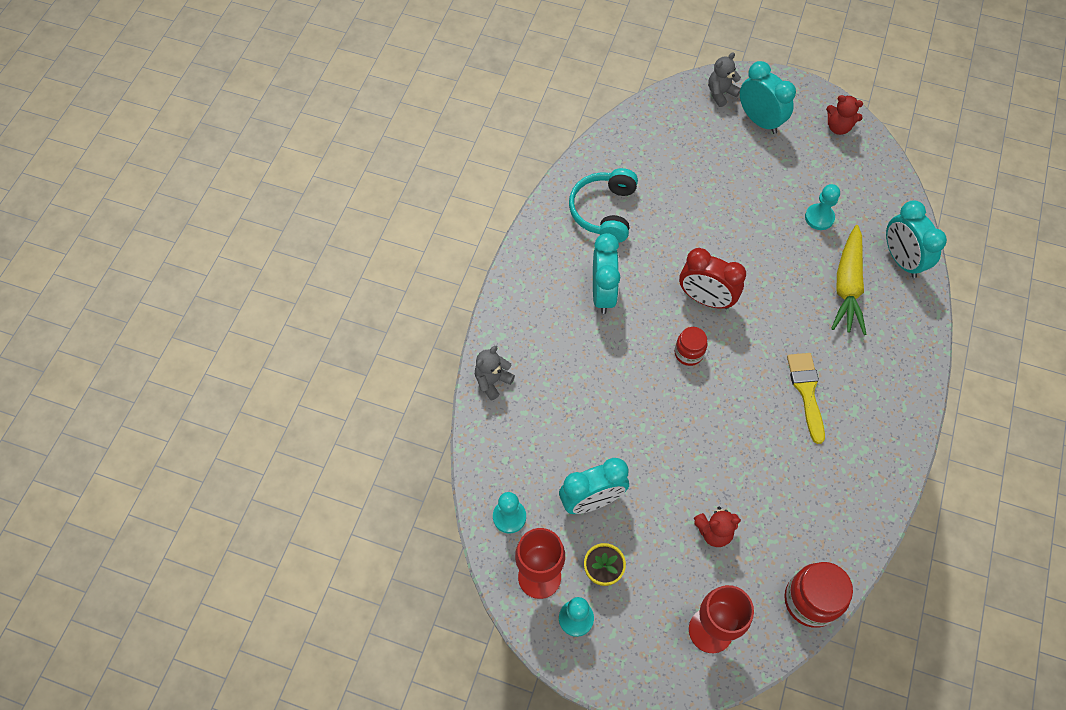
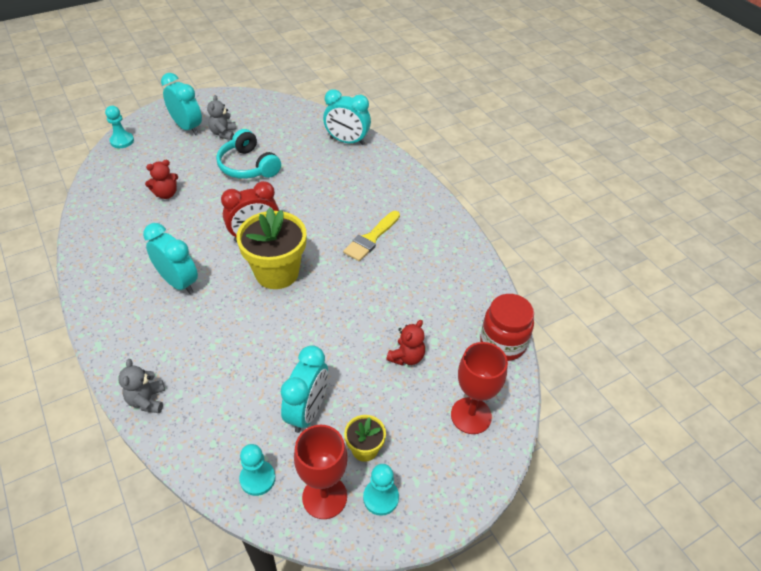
camera: 50 degrees left, 15 degrees down
turquoise headphones [569,168,638,243] -> turquoise headphones moved to [216,129,281,179]
red jar [675,327,708,366] -> yellow flower pot [236,208,307,289]
grey teddy bear [708,52,741,107] -> grey teddy bear moved to [207,95,236,140]
turquoise clock [740,61,796,134] -> turquoise clock turned 45 degrees clockwise [161,73,202,135]
yellow brush [787,353,825,444] -> yellow brush turned 90 degrees counterclockwise [343,211,400,261]
turquoise pawn [805,184,840,230] -> turquoise pawn moved to [105,106,134,148]
red teddy bear [826,95,863,135] -> red teddy bear moved to [145,160,178,199]
yellow carrot [831,225,867,335] -> none

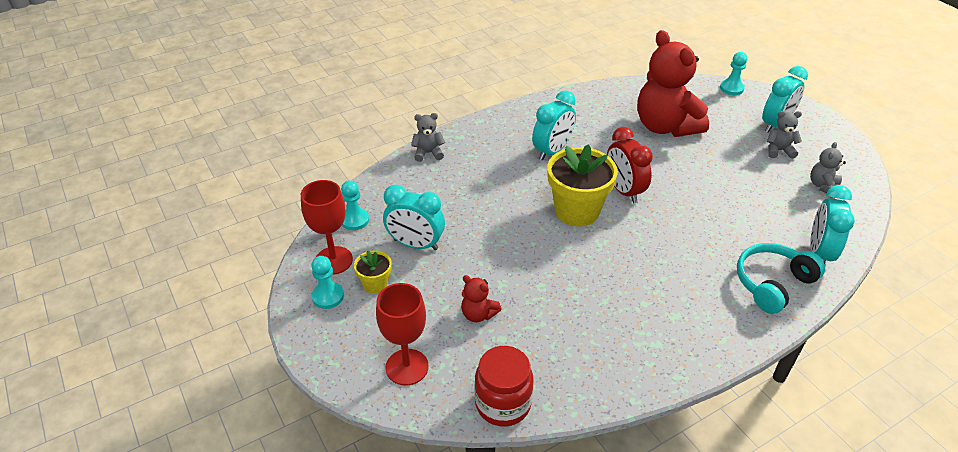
camera: 90 degrees right, 5 degrees down
red teddy bear [145,160,178,199] -> red teddy bear [637,30,709,137], size x2.32
turquoise headphones [216,129,281,179] -> turquoise headphones moved to [737,243,825,314]
yellow brush [343,211,400,261] -> none
none -> grey teddy bear [810,142,846,193]

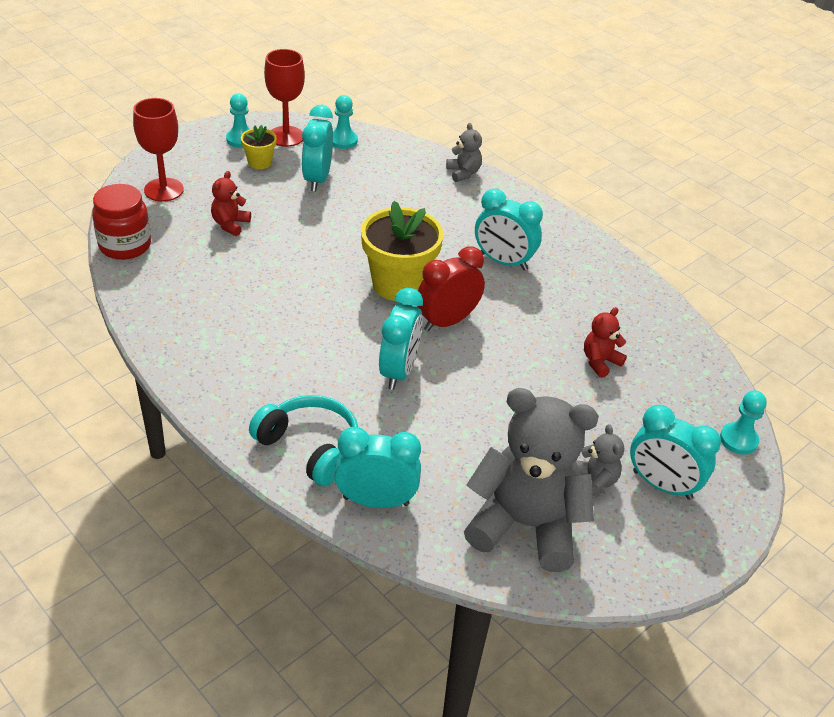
camera: 75 degrees right, 0 degrees up
red teddy bear [637,30,709,137] -> red teddy bear [584,307,627,378], size x0.43
grey teddy bear [810,142,846,193] -> grey teddy bear [464,388,599,572], size x2.32
none -> turquoise clock [379,288,423,390]

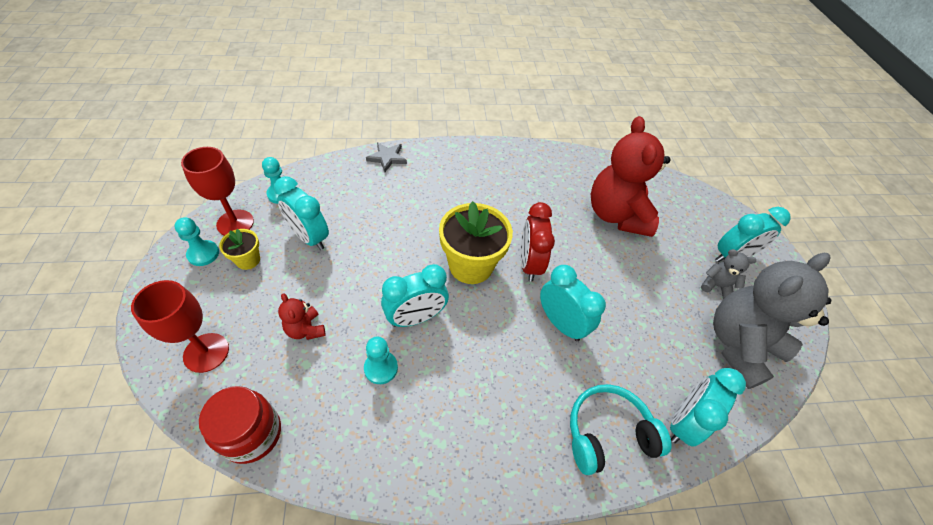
camera: 55 degrees left, 10 degrees up
grey teddy bear [446,123,482,182] -> grey star [366,142,407,172]
turquoise clock [475,189,543,271] -> turquoise clock moved to [381,264,449,327]
red teddy bear [584,307,627,378] -> red teddy bear [591,116,671,237], size x2.32
turquoise pawn [720,390,767,455] -> turquoise pawn moved to [364,337,398,384]

